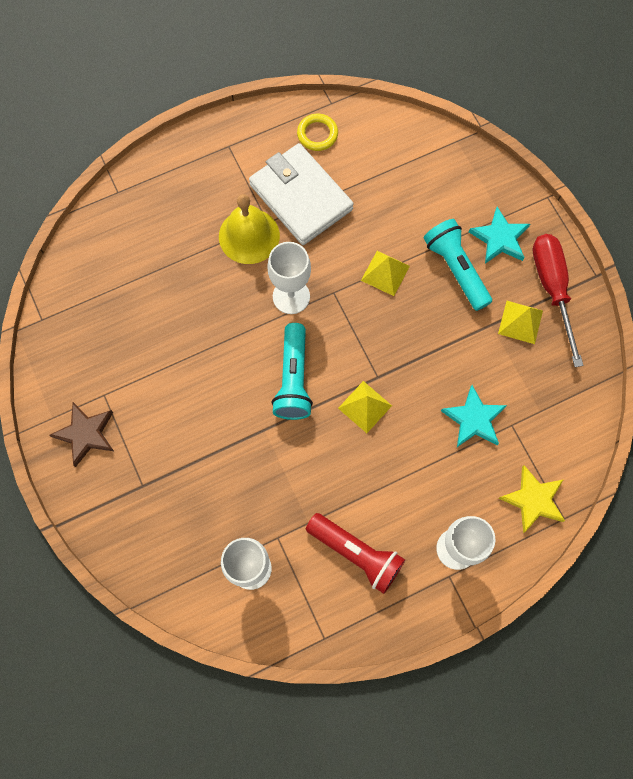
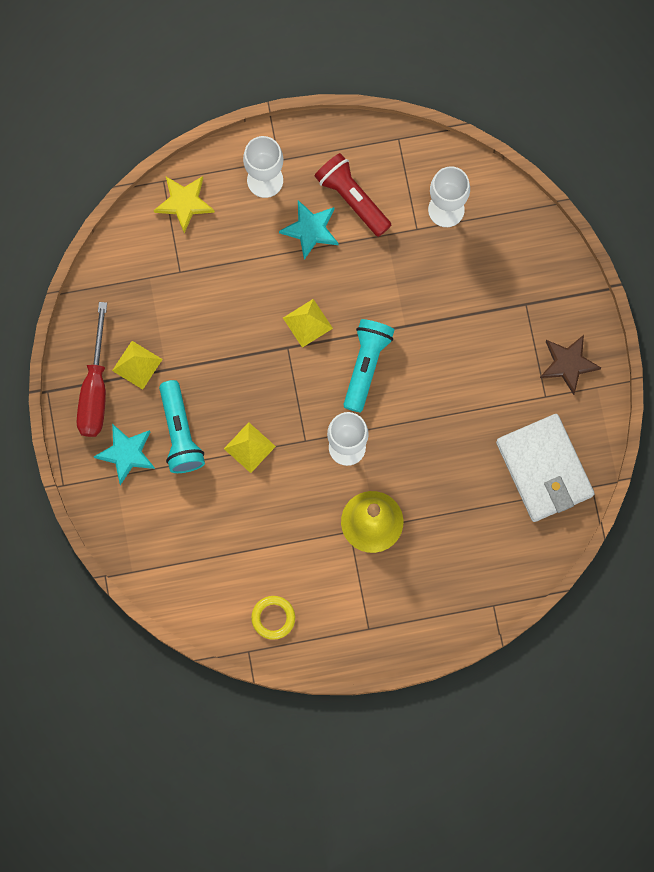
camera: 165 degrees left, 5 degrees up
white wallet [249,143,354,245] -> white wallet moved to [496,414,595,522]
turquoise star [441,385,507,447] -> turquoise star moved to [279,200,338,260]

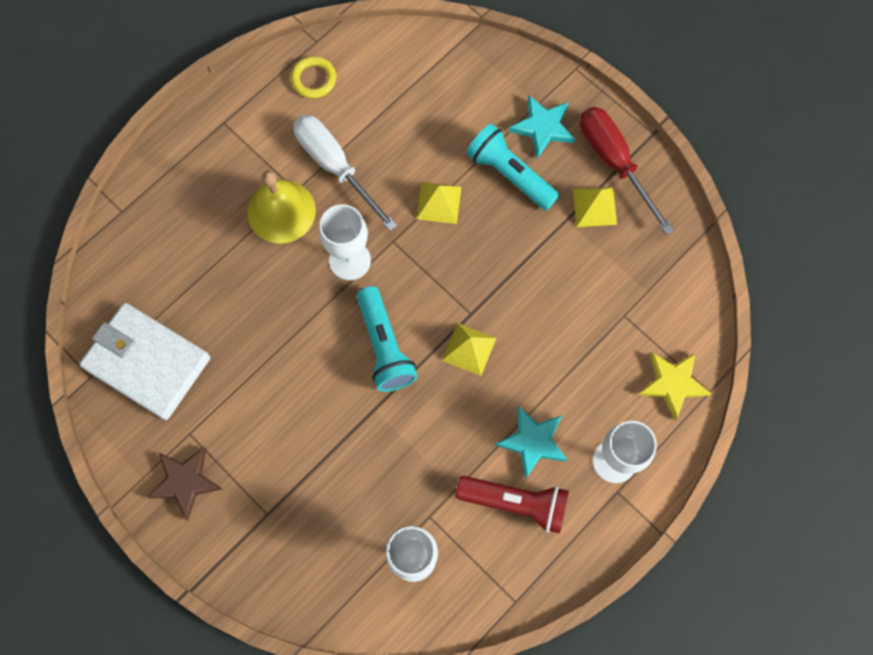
camera: 145 degrees right, 5 degrees down
none -> white screwdriver [293,115,398,231]

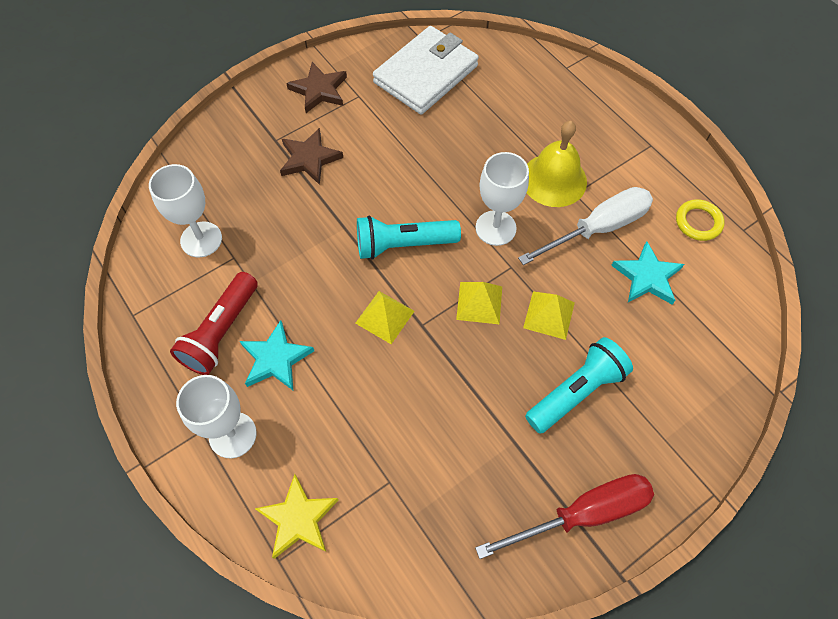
camera: 100 degrees right, 10 degrees down
turquoise star [509,95,575,159] -> turquoise star moved to [611,241,684,305]
yellow pyramid [573,187,617,227] -> yellow pyramid moved to [456,282,502,324]
none -> brown star [280,128,343,185]

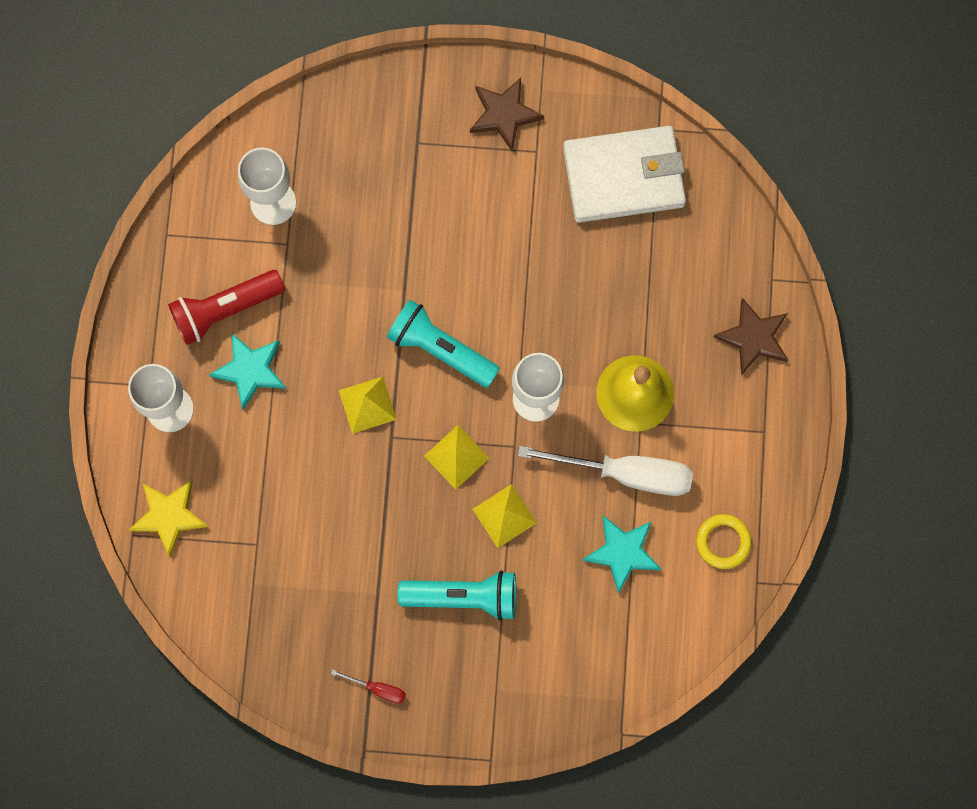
camera: 40 degrees right, 15 degrees up
brown star [280,128,343,185] -> brown star moved to [714,298,788,376]
red screwdriver [475,474,654,559] -> red screwdriver [330,669,406,704], size x0.44

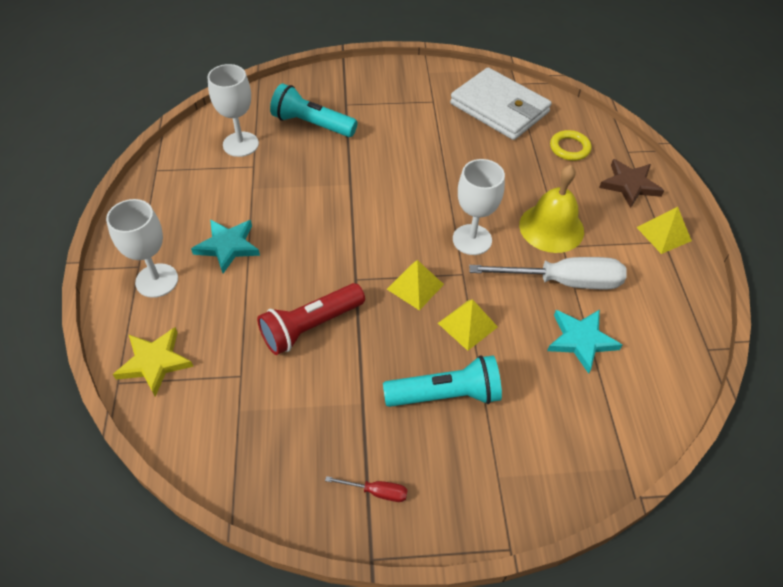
camera: 10 degrees left, 25 degrees down
red flashlight [168,270,285,345] -> red flashlight moved to [257,283,365,355]
yellow pyramid [339,377,397,434] -> yellow pyramid moved to [636,207,692,254]
turquoise flashlight [387,300,500,388] -> turquoise flashlight moved to [270,83,358,137]
brown star [470,78,544,151] -> none
white wallet [563,126,686,223] -> white wallet turned 60 degrees clockwise [450,68,552,140]
yellow ring [696,514,752,569] -> yellow ring moved to [550,130,591,161]

